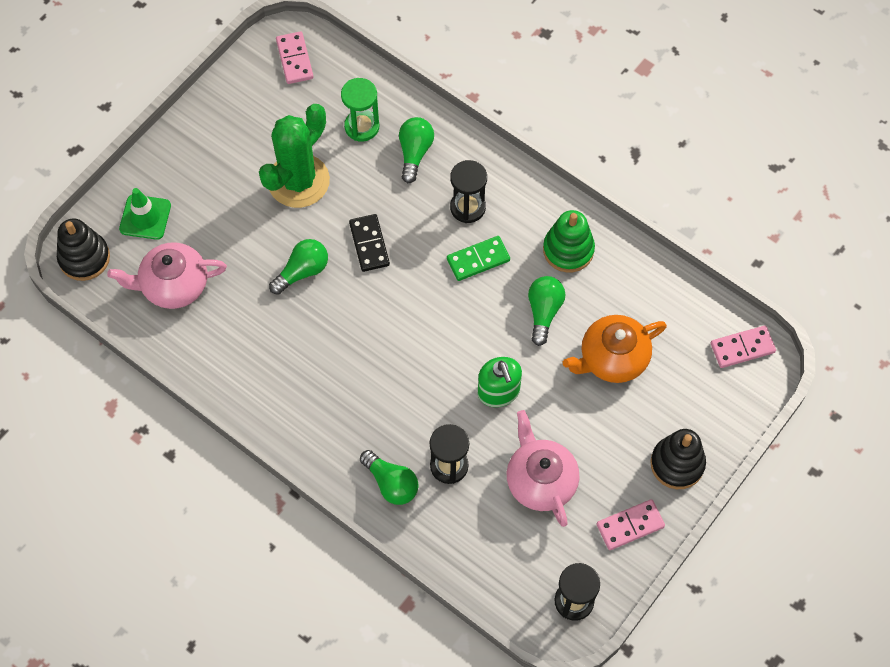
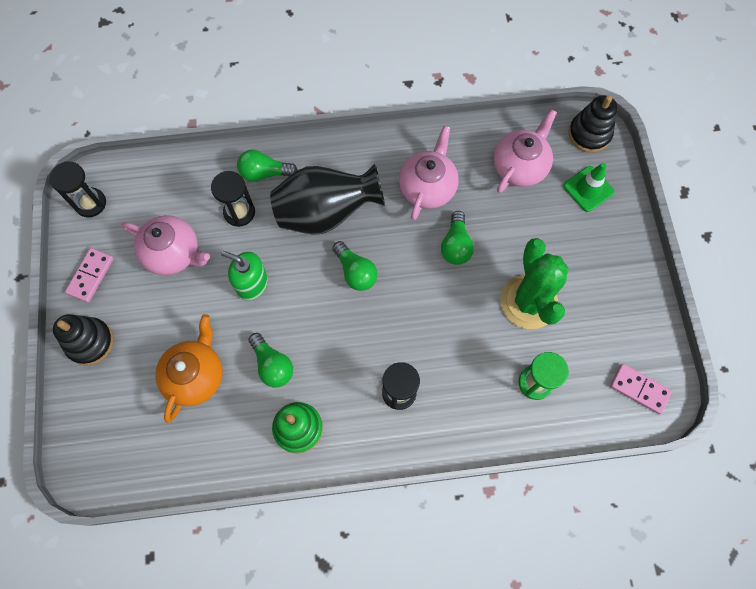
camera: 135 degrees right, 5 degrees up
black domino [349,214,390,272] -> none
green light bulb [399,117,434,183] -> green light bulb moved to [333,241,377,291]
green domino [447,236,510,281] -> none
pink domino [711,325,776,368] -> none
none -> black vase [270,164,385,235]
none -> pink teapot [399,126,459,220]

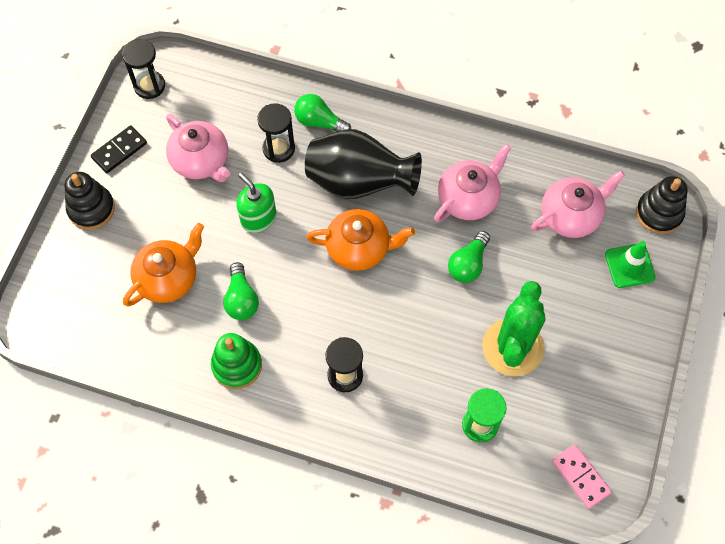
camera: 25 degrees right, 5 degrees down
pink domino [65,248,114,303] -> black domino [91,125,147,173]
green light bulb [333,241,377,291] -> orange teapot [306,209,415,271]

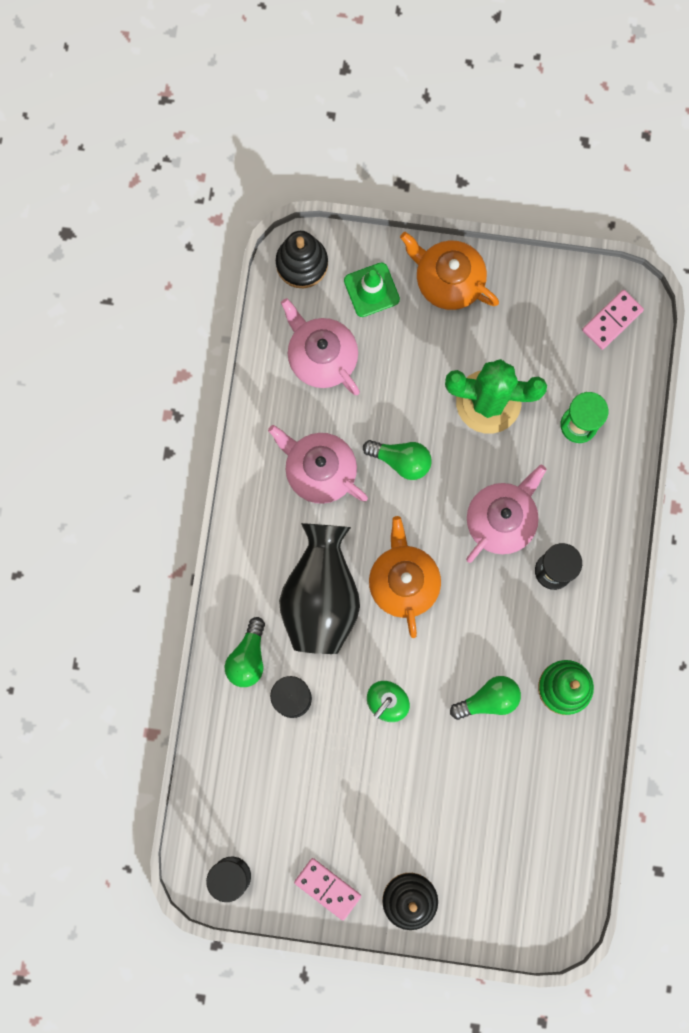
camera: 100 degrees left, 15 degrees up
black domino [91,125,147,173] -> pink domino [294,858,361,921]
orange teapot [123,223,204,306] -> orange teapot moved to [400,232,499,310]
pink teapot [166,114,230,182] -> pink teapot moved to [466,465,547,563]

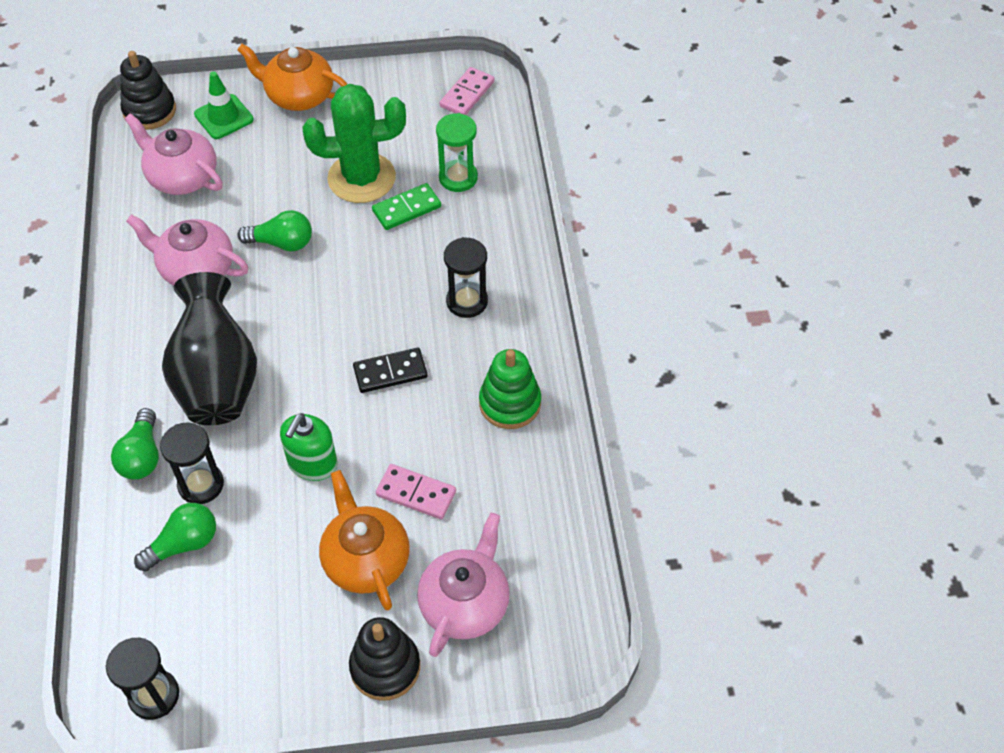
camera: 15 degrees left, 25 degrees down
pink domino [294,858,361,921] -> pink domino moved to [376,464,456,519]
orange teapot [369,516,441,638] -> orange teapot moved to [319,470,410,610]
green light bulb [450,676,521,720] -> green light bulb moved to [134,503,216,572]
pink teapot [466,465,547,563] -> pink teapot moved to [417,513,510,657]
none -> black domino [353,348,428,393]
none -> green domino [372,183,441,230]

